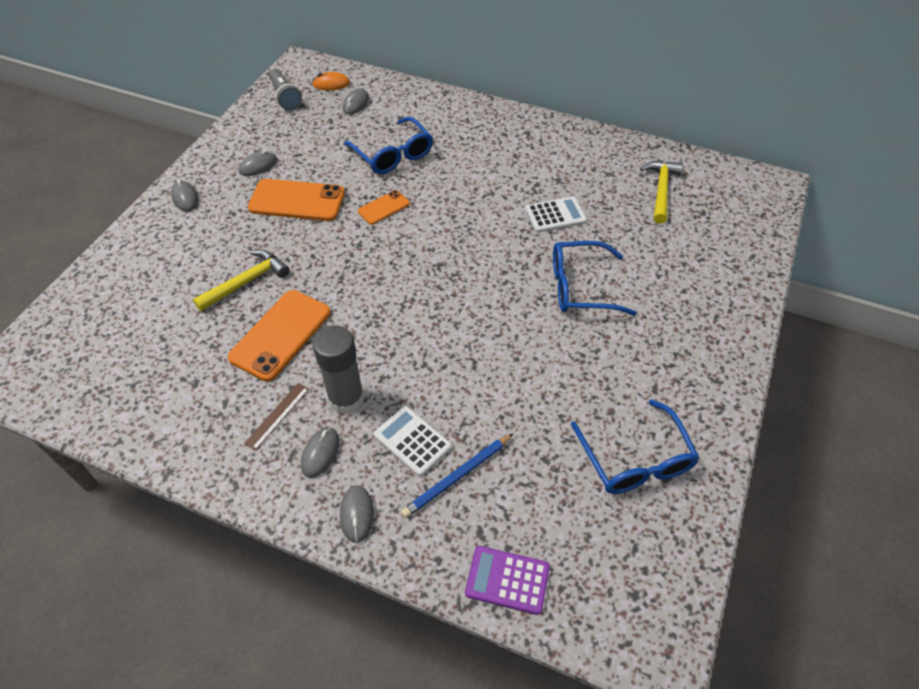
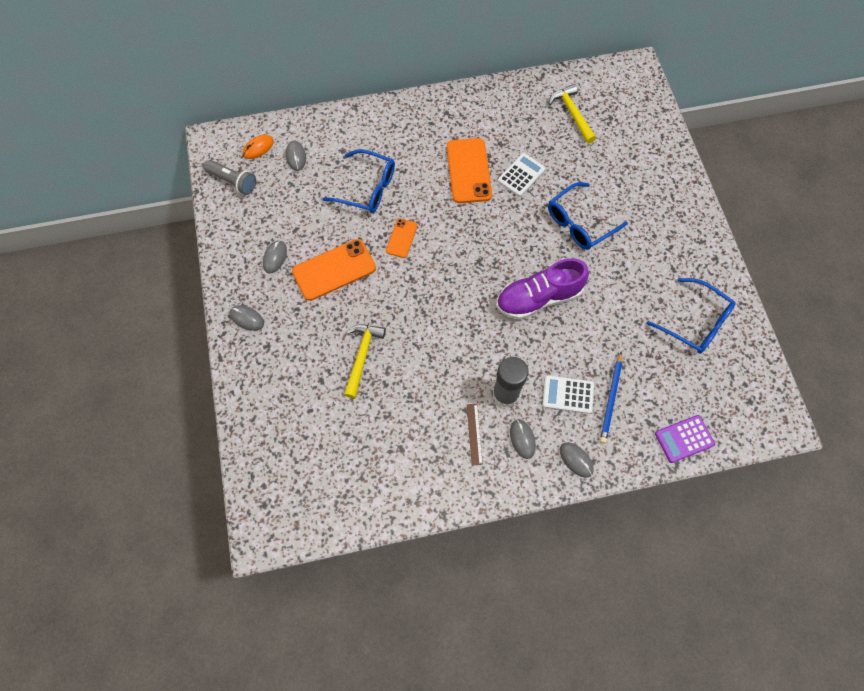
camera: 35 degrees left, 15 degrees up
orange phone [228,290,330,382] -> orange phone moved to [447,138,492,203]
none -> purple shoe [496,258,589,320]

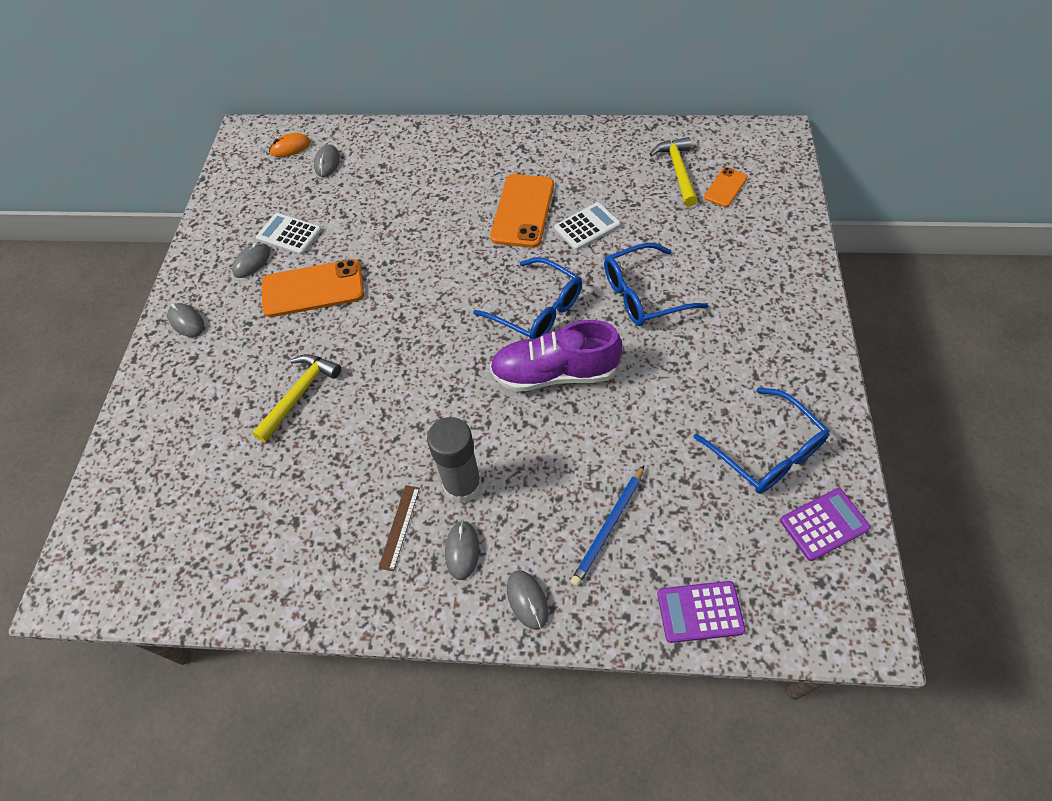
camera: 20 degrees right, 10 degrees down
grey flashlight [203,160,256,195] -> none
blue glasses [323,149,395,213] -> blue glasses moved to [473,257,582,339]
orange phone [386,218,418,258] -> orange phone moved to [704,167,748,207]
white calculator [542,375,594,414] -> white calculator moved to [256,213,322,255]
none -> purple calculator [780,488,871,561]

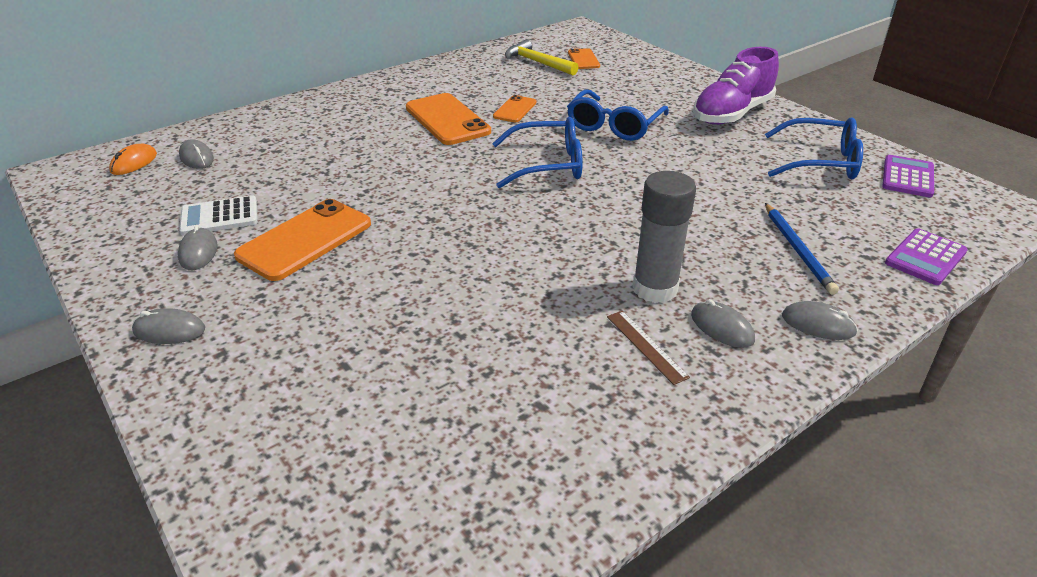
camera: 45 degrees left, 20 degrees down
yellow hammer [252,354,341,443] -> none
purple shoe [490,320,622,392] -> purple shoe moved to [693,47,779,125]
white calculator [554,202,620,250] -> orange phone [493,95,536,122]

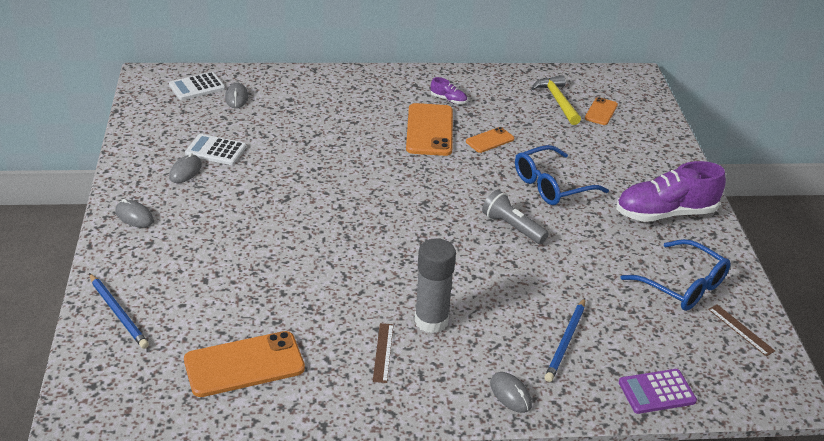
camera: 30 degrees right, 0 degrees up
orange mouse [109,144,157,175] -> white calculator [169,72,225,100]
orange phone [234,199,371,281] -> orange phone moved to [184,331,305,397]
blue glasses [492,117,582,188] -> none
grey mouse [691,299,755,348] -> none
purple calculator [882,155,934,198] -> brown ruler [708,304,775,356]
none -> blue pencil [89,273,149,349]
none -> purple shoe [431,77,467,104]
none -> grey flashlight [482,190,549,244]

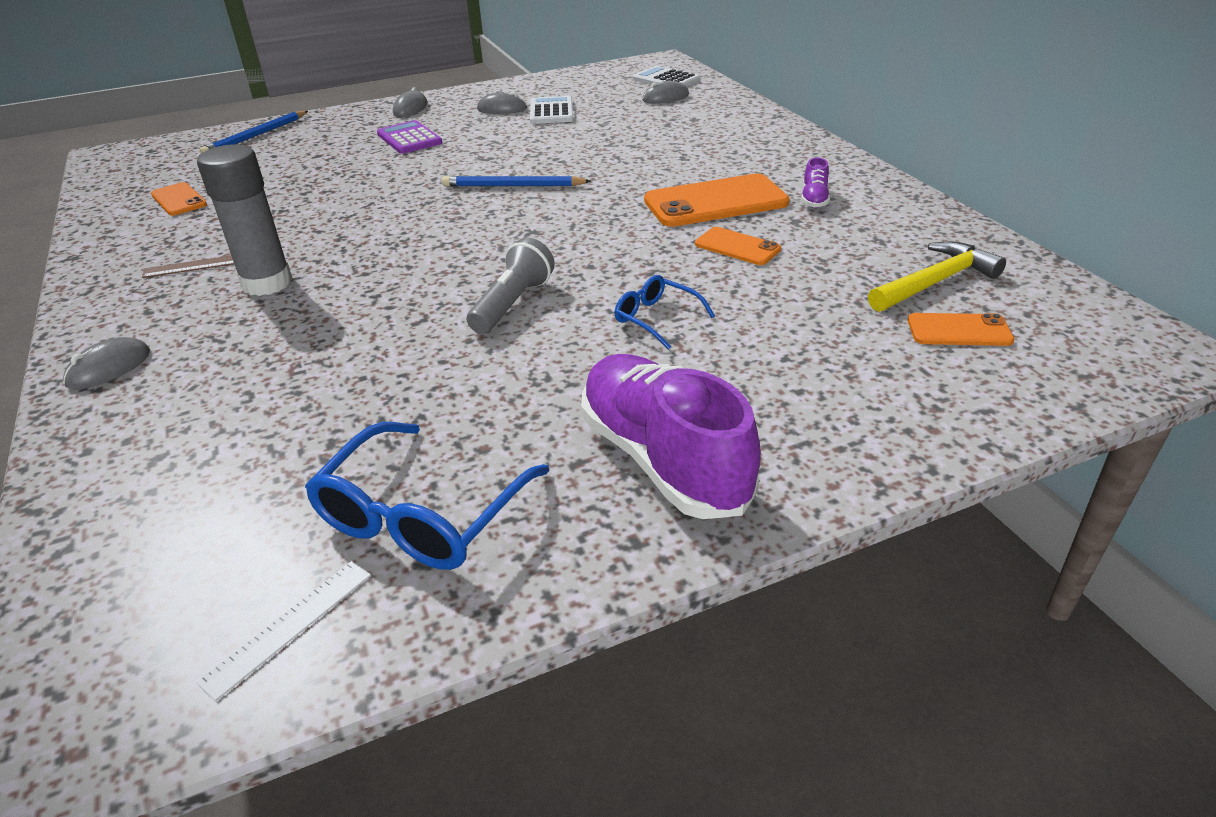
camera: 75 degrees right, 0 degrees up
orange phone [184,331,305,397] -> orange phone [151,182,207,216], size x0.54
blue glasses [515,145,609,205] -> blue glasses [614,275,715,350], size x0.56
blue pencil [545,298,585,382] -> blue pencil moved to [442,176,591,187]
purple calculator [619,369,697,414] -> purple calculator moved to [377,120,442,154]
brown ruler [708,304,775,356] -> white ruler [196,561,371,701]

